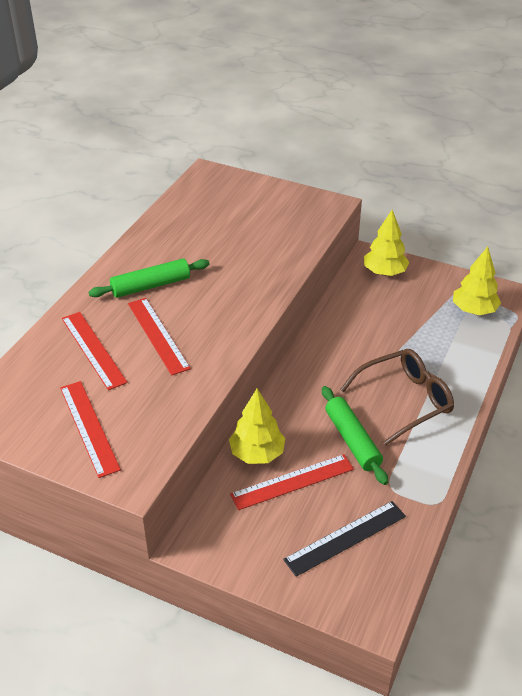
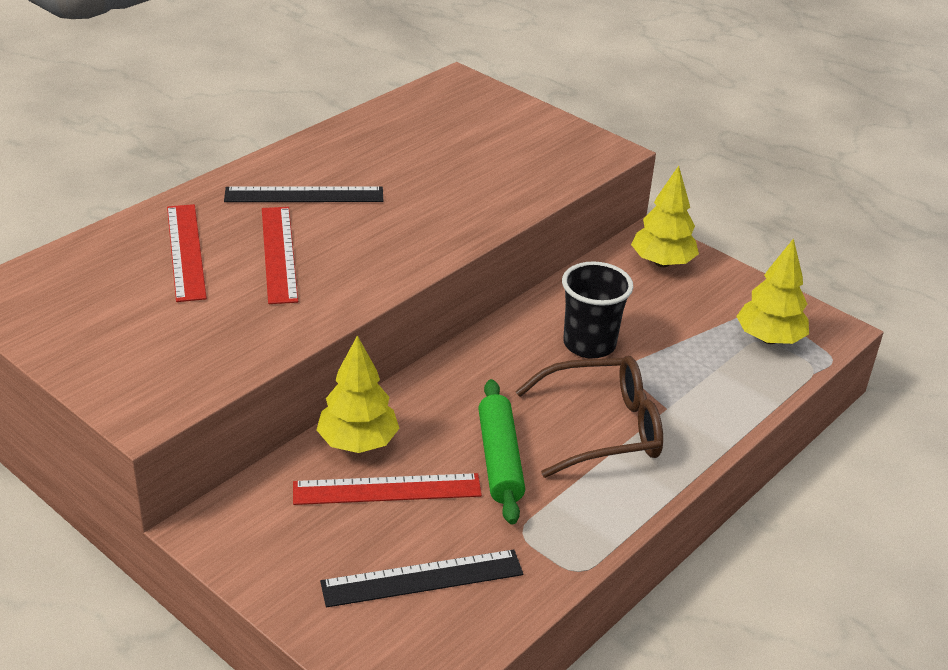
camera: 15 degrees right, 5 degrees down
red ruler [60,381,121,478] -> none
green rolling pin [89,259,210,298] -> black ruler [224,186,383,202]
none -> black cup [562,261,633,359]

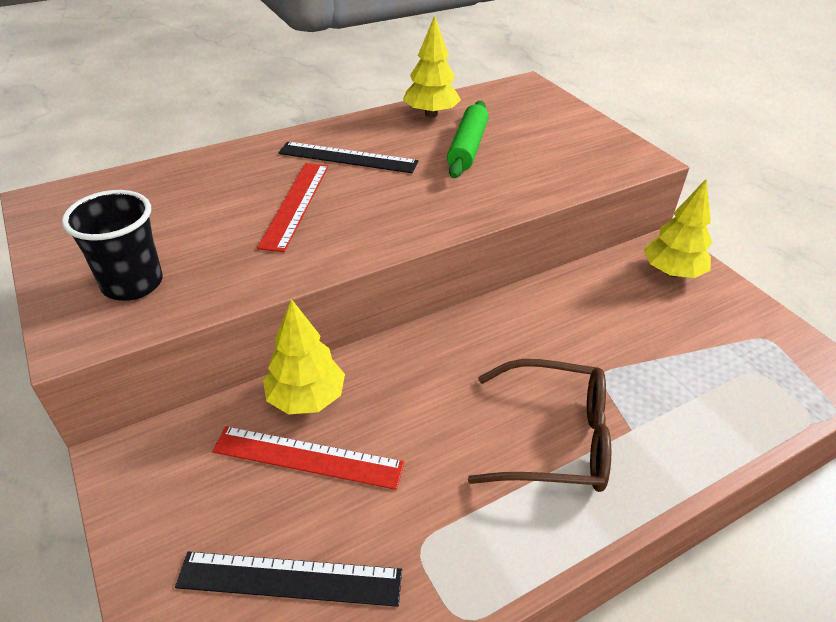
camera: 20 degrees right, 5 degrees up
red ruler [167,204,207,302] -> none
green rolling pin [478,379,525,525] -> green rolling pin moved to [447,101,489,178]
black cup [562,261,633,359] -> black cup moved to [62,190,163,301]
yellow tree [736,238,809,344] -> yellow tree moved to [403,15,461,117]

